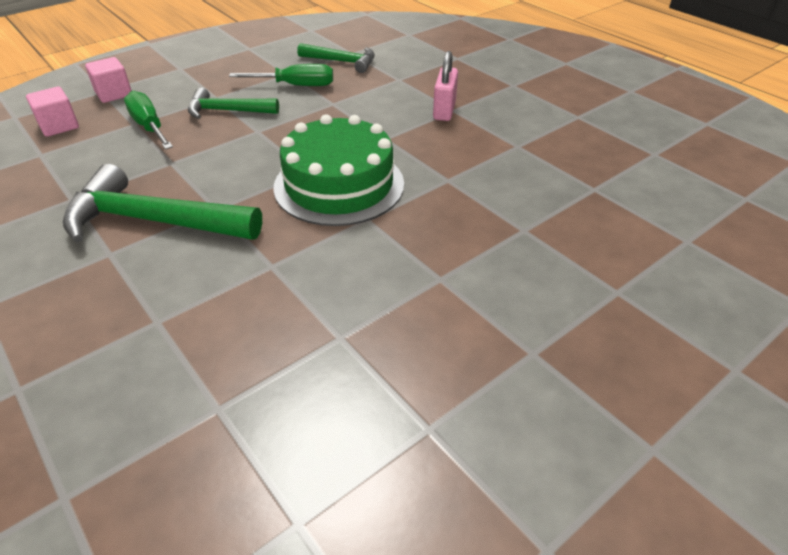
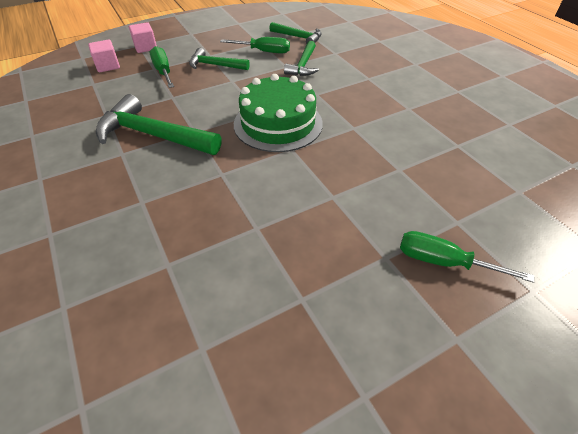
camera: 10 degrees right, 5 degrees up
pink padlock [433,51,458,121] -> none
none -> green hammer [284,41,319,76]
none -> green screwdriver [400,231,535,283]

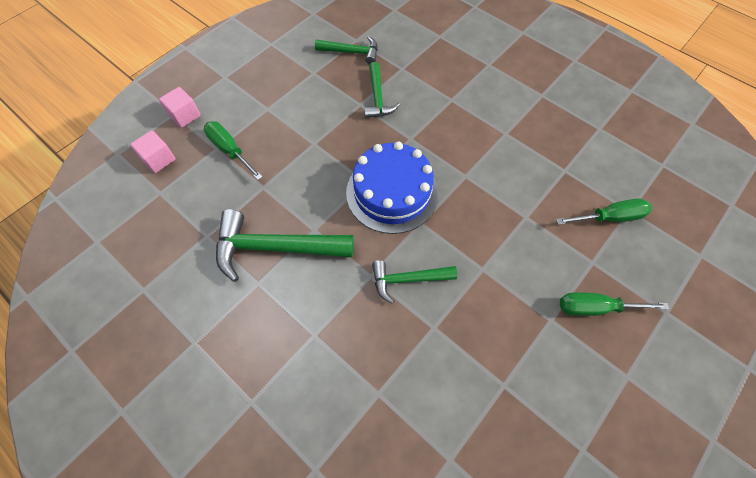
camera: 20 degrees left, 15 degrees up
green hammer [189,48,250,70] -> green hammer moved to [372,260,457,304]
green screwdriver [220,37,290,54] -> green screwdriver moved to [556,198,652,225]
green cake [234,74,323,152] -> blue cake [346,142,439,234]

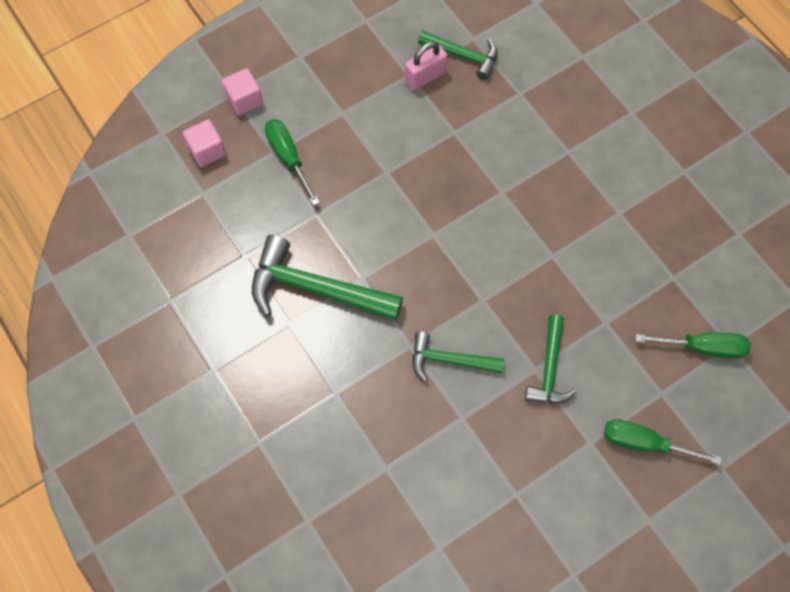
camera: 15 degrees right, 5 degrees up
blue cake [346,142,439,234] -> none
green hammer [364,62,400,118] -> green hammer moved to [525,315,577,404]
none -> pink padlock [405,41,447,91]

